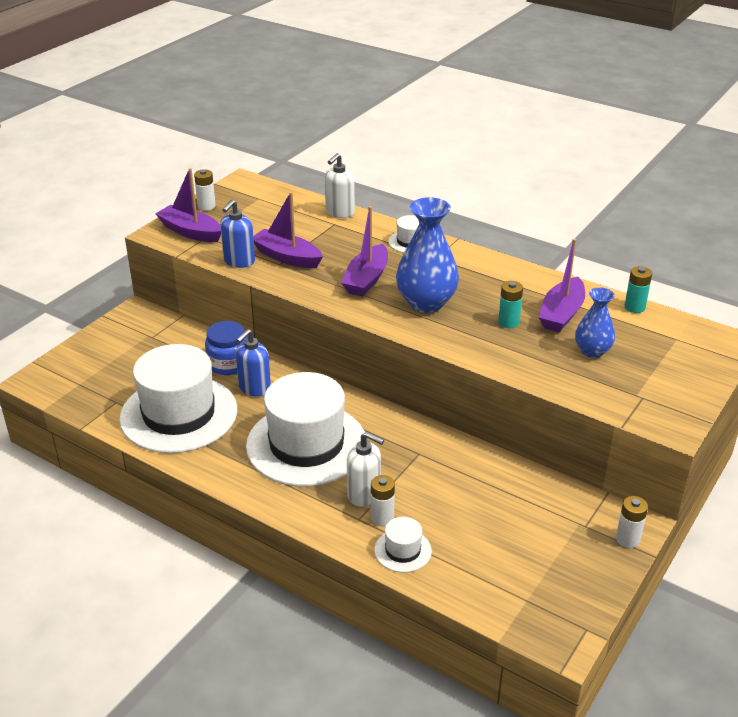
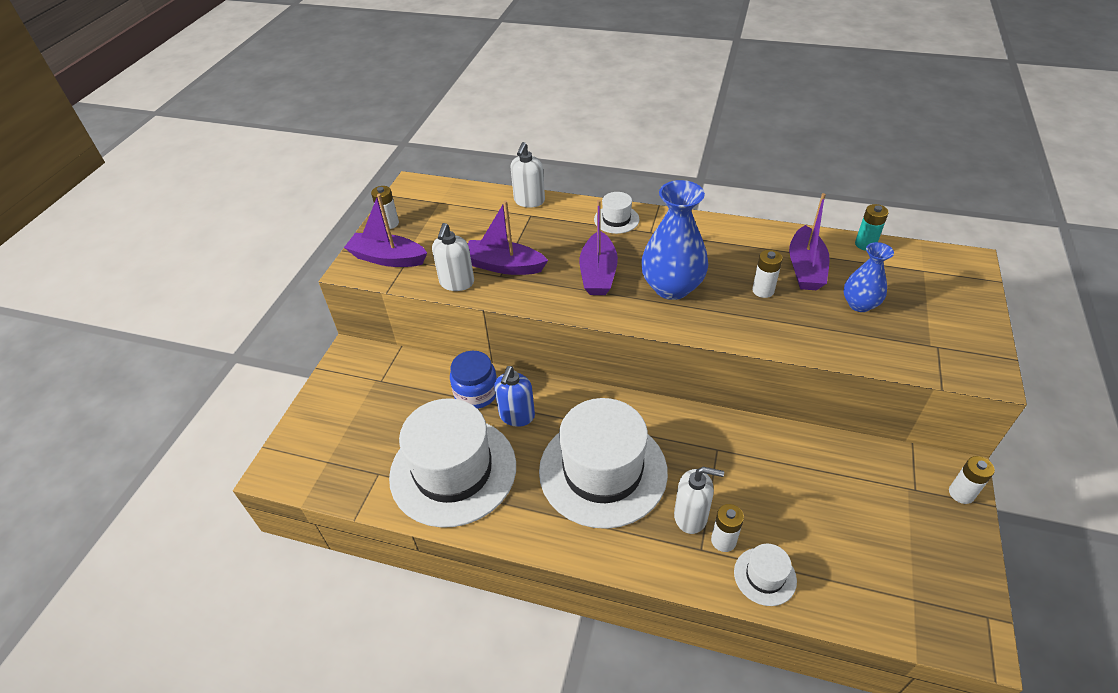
camera: 15 degrees left, 10 degrees up
blue soap dispenser [220,199,255,268] -> white soap dispenser [432,223,474,291]
turquoise battery [498,281,523,328] -> white battery [752,250,783,298]

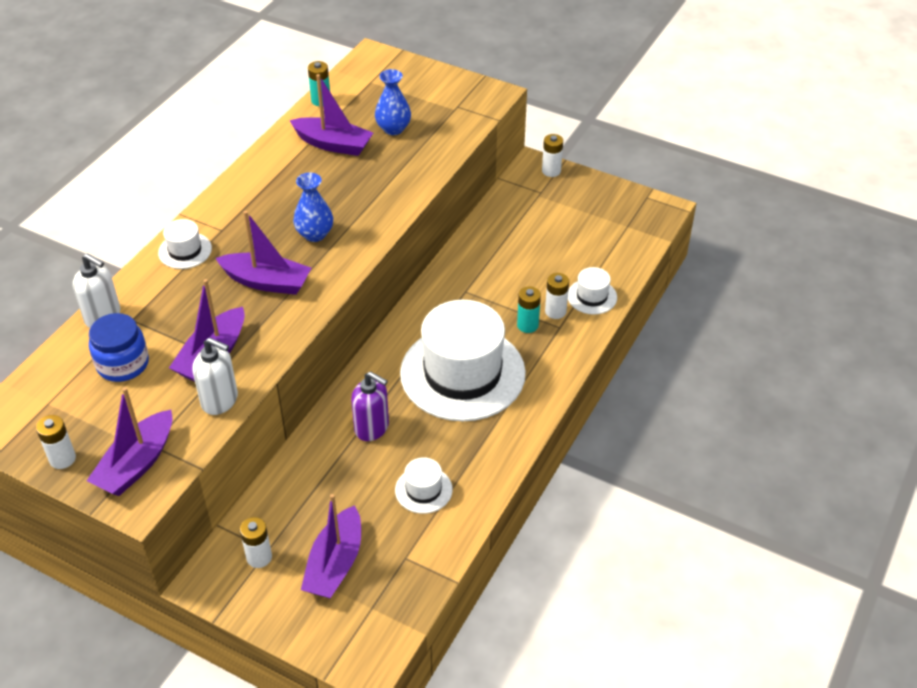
camera: 80 degrees left, 0 degrees up
white hat [389,398,516,528] -> white hat [395,457,453,514], size x0.42
blue jar [450,351,497,409] -> blue jar moved to [89,313,149,382]
blue soap dispenser [494,366,535,427] -> purple soap dispenser [351,371,389,441]
blue vase [641,180,708,300] -> blue vase [293,173,333,242], size x0.59
white soap dispenser [674,467,724,534] -> turquoise battery [517,286,541,333]
white battery [752,250,783,298] -> white battery moved to [240,517,272,568]
none -> purple boat [301,494,361,598]

